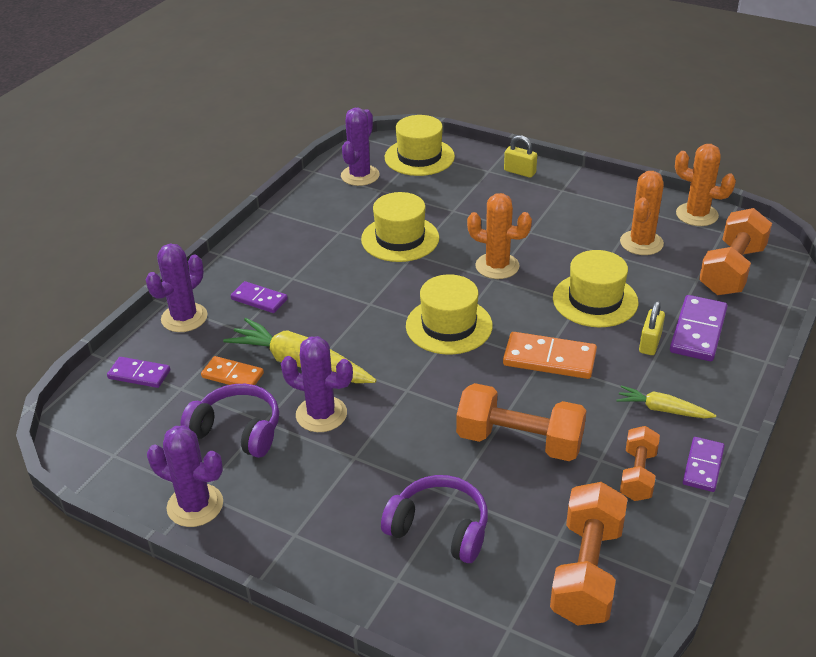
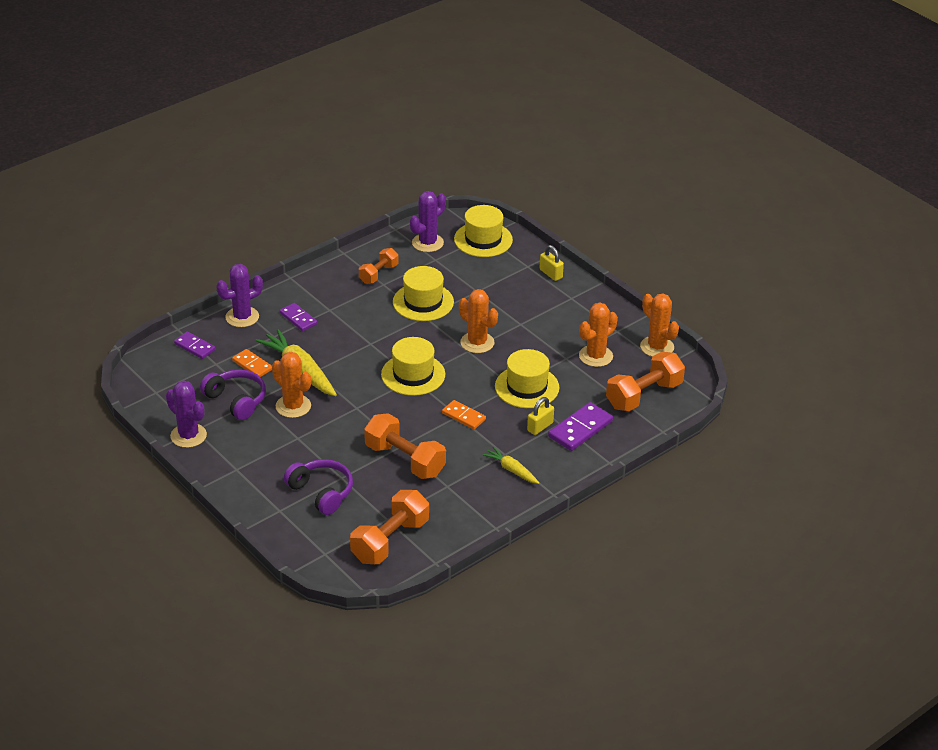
camera: 20 degrees right, 0 degrees up
purple cactus [281,336,353,432] -> orange cactus [272,352,311,418]
orange domino [503,332,597,379] -> orange domino [442,400,486,429], size x0.64
orange dumbbell [620,426,660,501] -> orange dumbbell moved to [359,248,399,284]
purple domino [683,437,725,492] -> none

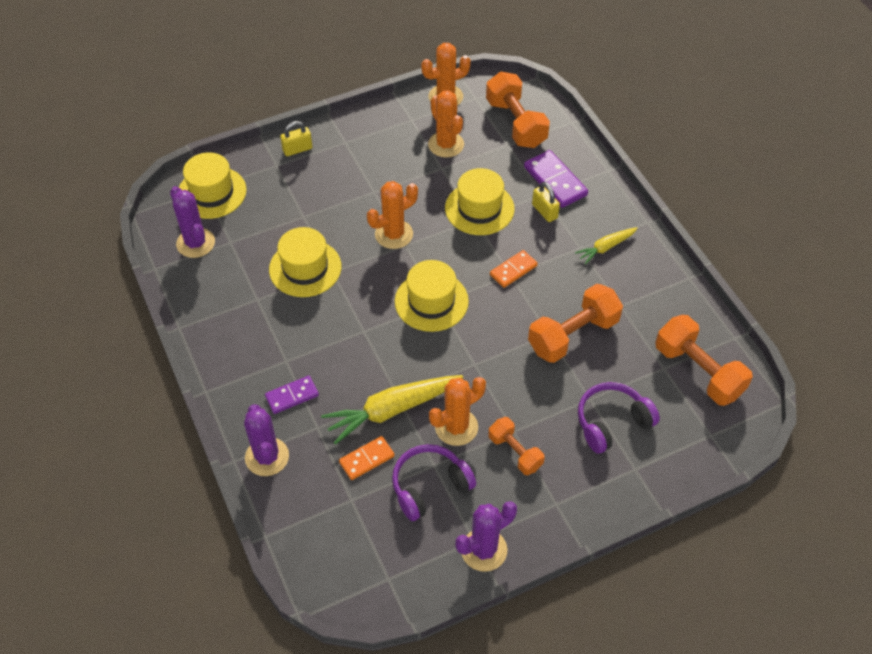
camera: 75 degrees left, 15 degrees up
purple domino [174,332,215,359] -> none
orange dumbbell [359,248,399,284] -> orange dumbbell moved to [488,417,545,475]

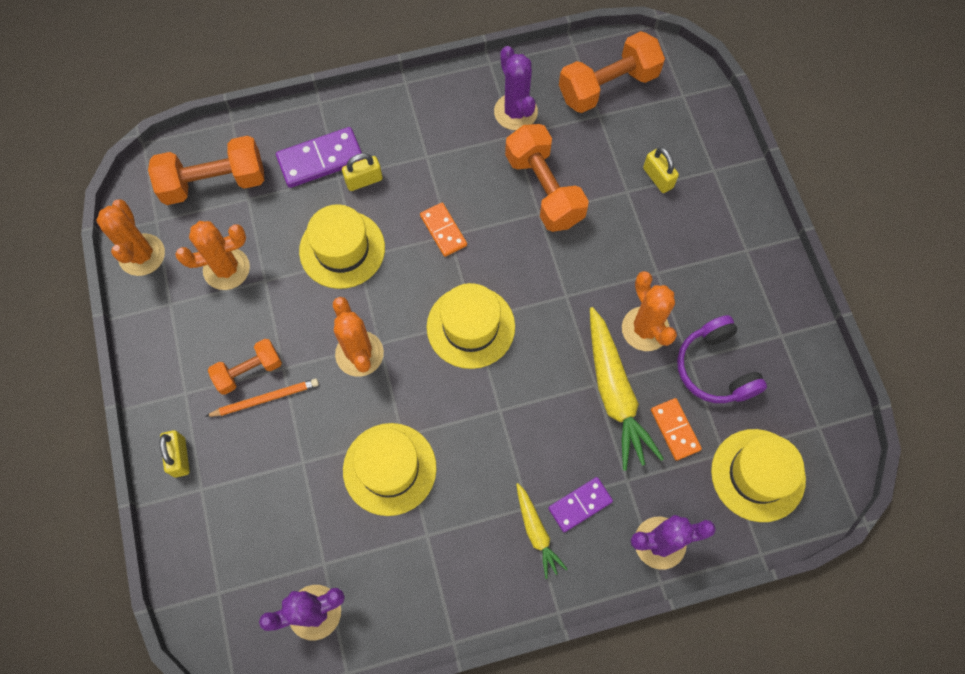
camera: 80 degrees left, 15 degrees up
yellow hat [179,152,247,219] -> yellow hat moved to [711,429,806,522]
purple domino [265,376,319,414] -> purple domino turned 75 degrees clockwise [548,477,613,532]
purple cactus [456,501,517,572] -> purple cactus moved to [494,46,538,130]
orange dumbbell [488,417,545,475] -> orange dumbbell moved to [208,339,282,395]
yellow carrot [575,227,638,264] -> yellow carrot moved to [516,483,567,579]
purple headphones [578,382,660,454] -> yellow padlock [643,147,679,193]
none -> orange pencil [205,379,319,417]

